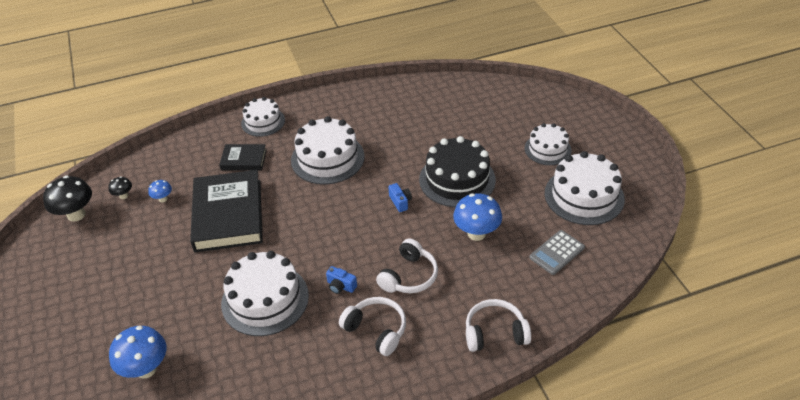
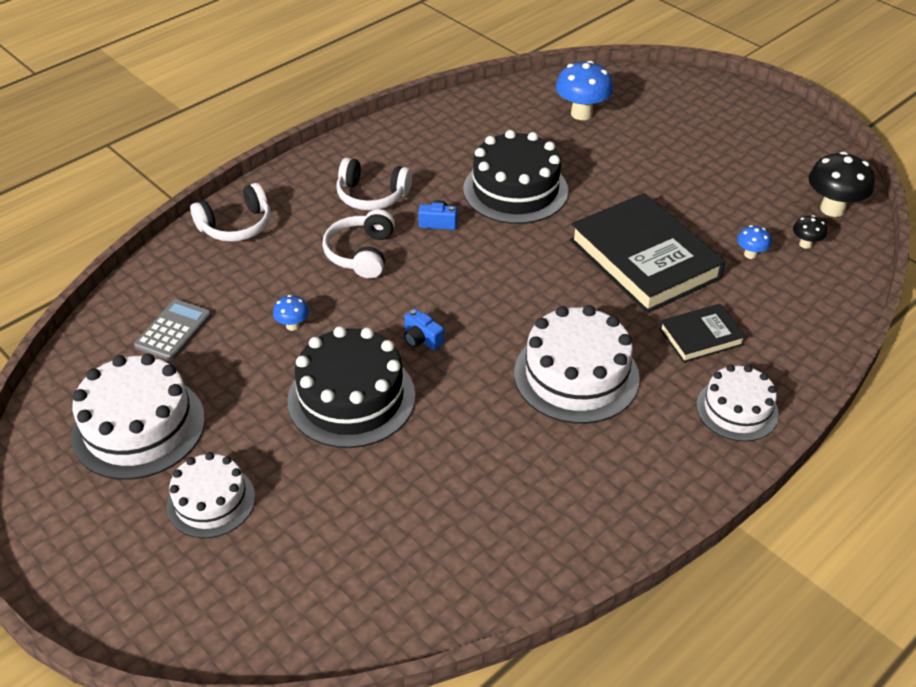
camera: 155 degrees right, 0 degrees up
white cake [221,251,309,336] -> black cake [463,130,568,224]
blue mushroom [453,193,502,241] -> blue mushroom [273,295,309,331], size x0.51

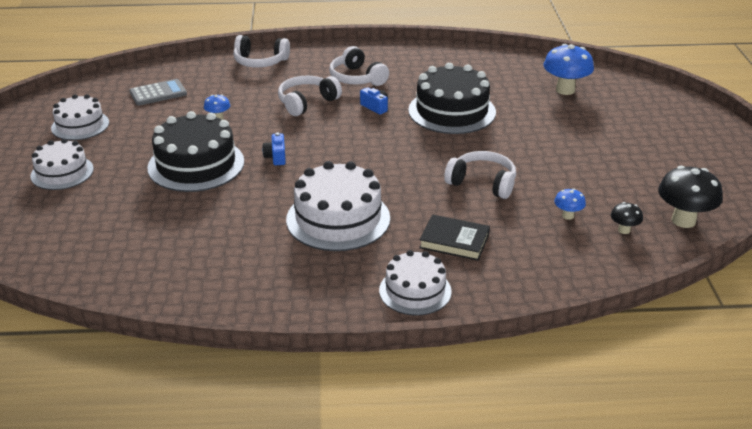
camera: 40 degrees right, 10 degrees down
white cake [71,354,205,480] -> white cake [51,94,109,140], size x0.63
black book [570,193,725,313] -> white headphones [444,151,516,199]

